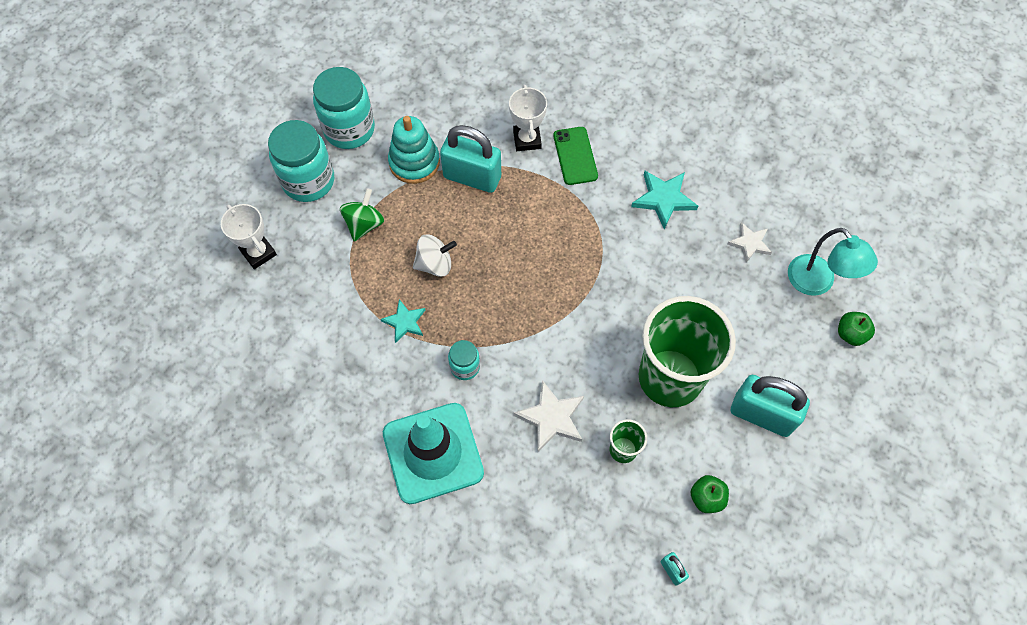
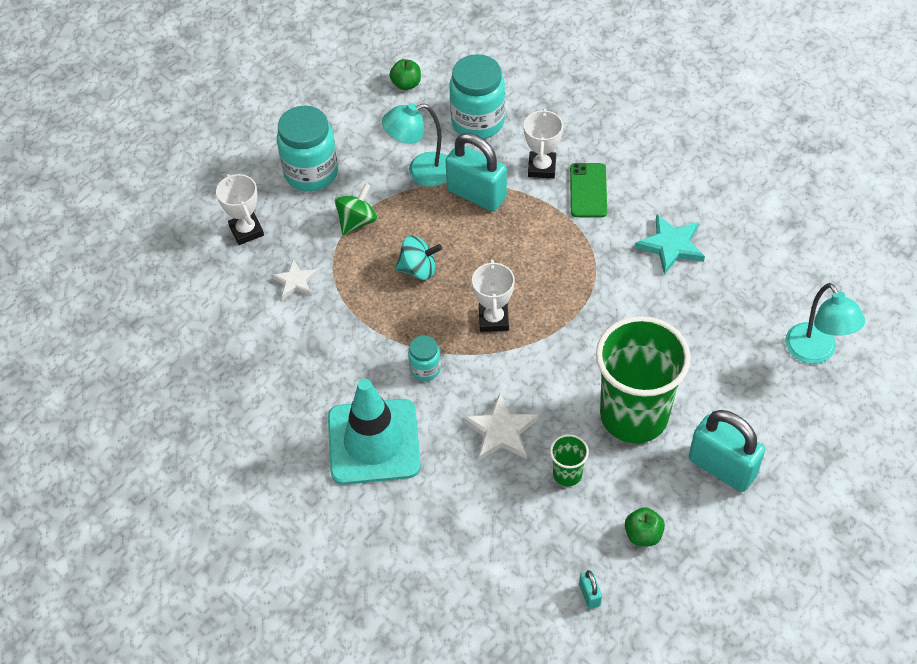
camera: 15 degrees right, 10 degrees down
turquoise jar [313,67,375,149] -> turquoise jar moved to [449,54,505,139]
turquoise star [381,299,425,343] -> none
turquoise stacking toy [388,116,440,184] -> turquoise lamp [382,103,447,187]
white spinning top [413,235,457,277] -> turquoise spinning top [395,236,442,280]
white star [727,222,772,263] -> white star moved to [271,259,318,299]
green apple [838,312,875,346] -> green apple moved to [390,59,421,90]
none -> white trophy [472,259,515,332]

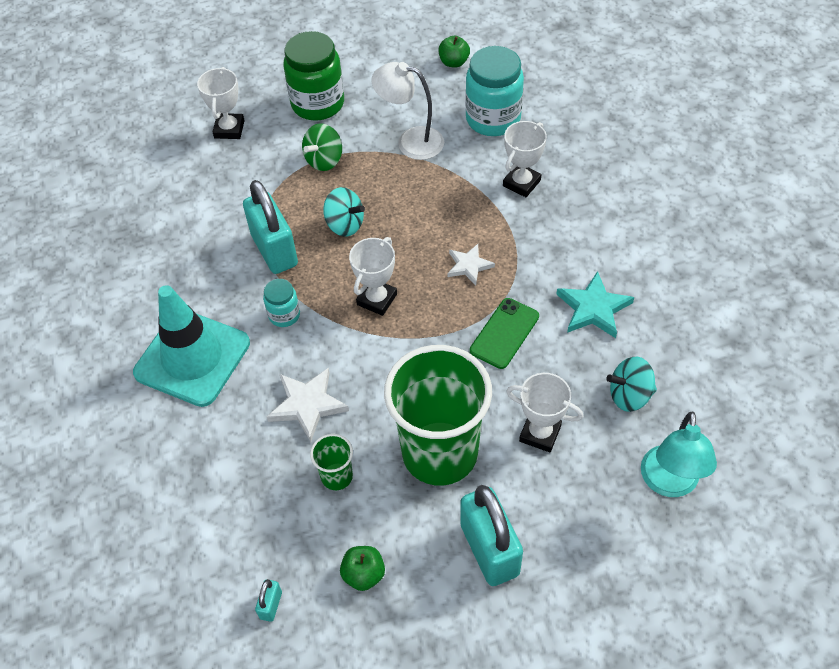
camera: 30 degrees right, 0 degrees up
white star [271,259,318,299] -> white star moved to [448,244,495,285]
turquoise jar [277,106,338,192] -> green jar [283,31,344,121]
green spinning top [335,183,377,235] -> green spinning top turned 150 degrees clockwise [302,123,342,171]
turquoise lamp [382,103,447,187] -> white lamp [372,62,444,160]
turquoise padlock [445,133,507,212] -> turquoise padlock moved to [243,180,298,274]
green phone [570,163,607,218] -> green phone moved to [470,298,539,369]
none -> white trophy [506,373,583,452]
none -> turquoise spinning top [606,357,657,412]

